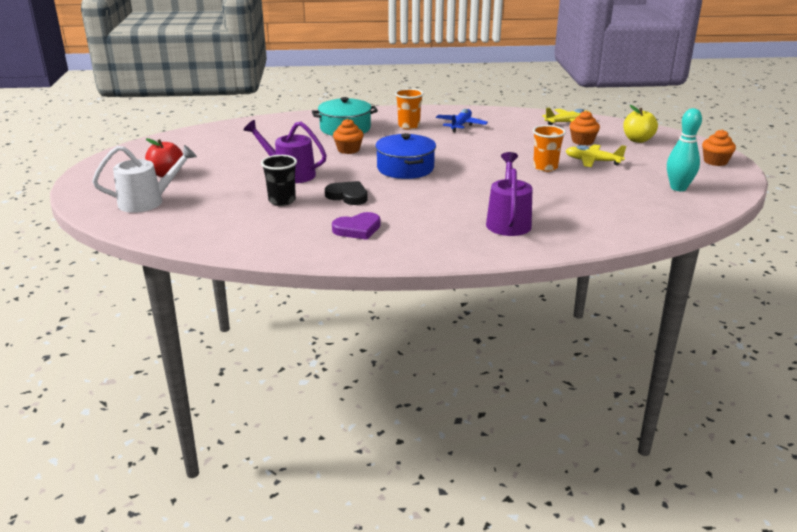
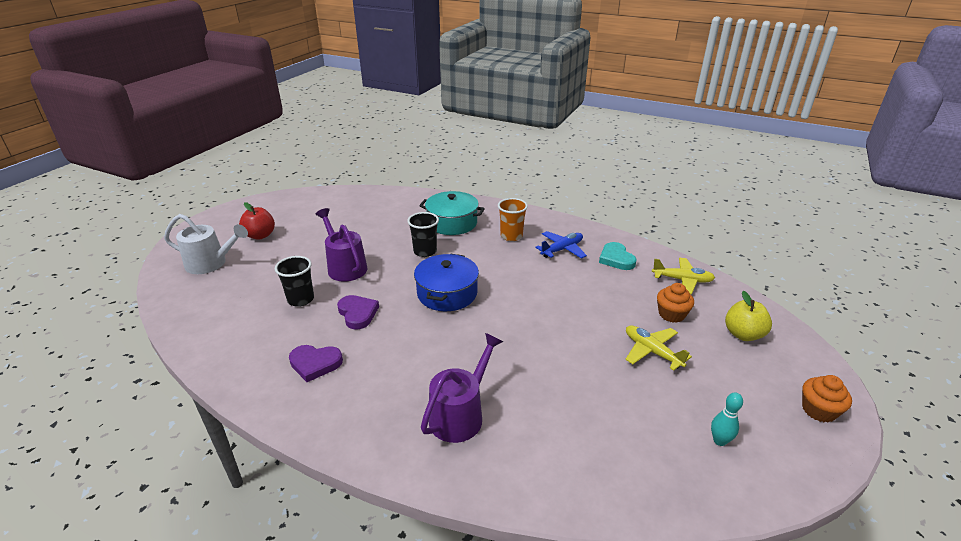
camera: 30 degrees right, 5 degrees up
black heart [325,181,368,205] -> purple heart [337,295,379,329]
orange cupcake [333,119,364,154] -> black cup [407,212,439,257]
orange cup [533,125,566,172] -> none
turquoise bowling pin [667,108,702,191] -> turquoise bowling pin [711,392,743,446], size x0.60
none -> turquoise heart [599,242,637,270]

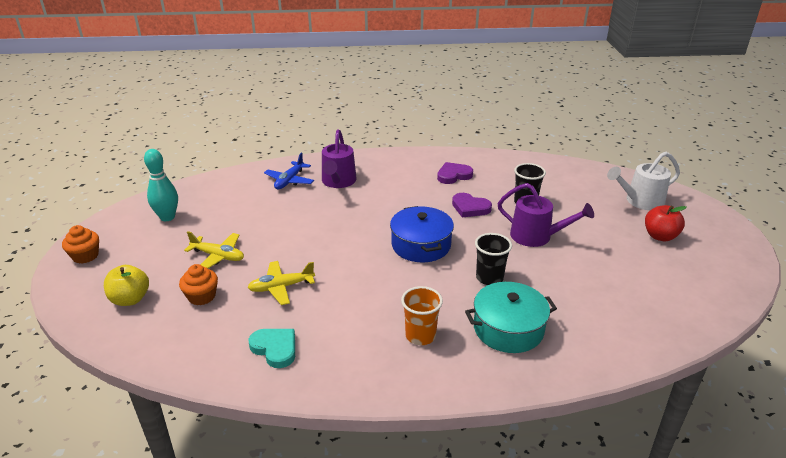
camera: 150 degrees right, 0 degrees up
blue plane [535,231,587,259] -> blue plane moved to [264,153,314,189]
yellow plane [652,258,715,294] -> yellow plane moved to [247,261,315,305]
turquoise bowling pin [711,392,743,446] -> turquoise bowling pin [144,149,178,221], size x1.66

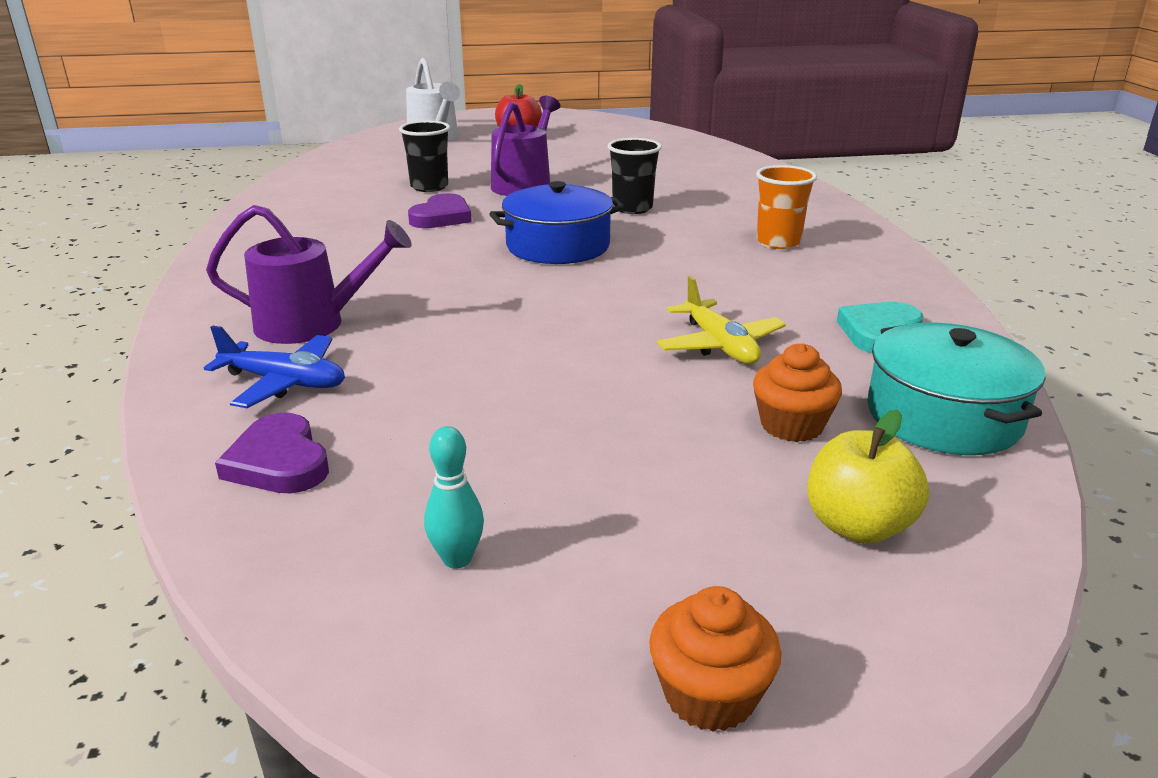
camera: 95 degrees left, 5 degrees down
turquoise bowling pin [144,149,178,221] -> turquoise bowling pin [424,426,484,569], size x0.60
yellow plane [184,231,244,268] -> none
purple heart [437,162,473,184] -> purple heart moved to [215,413,329,493]
turquoise pot [465,282,557,353] -> turquoise pot moved to [867,323,1046,455]

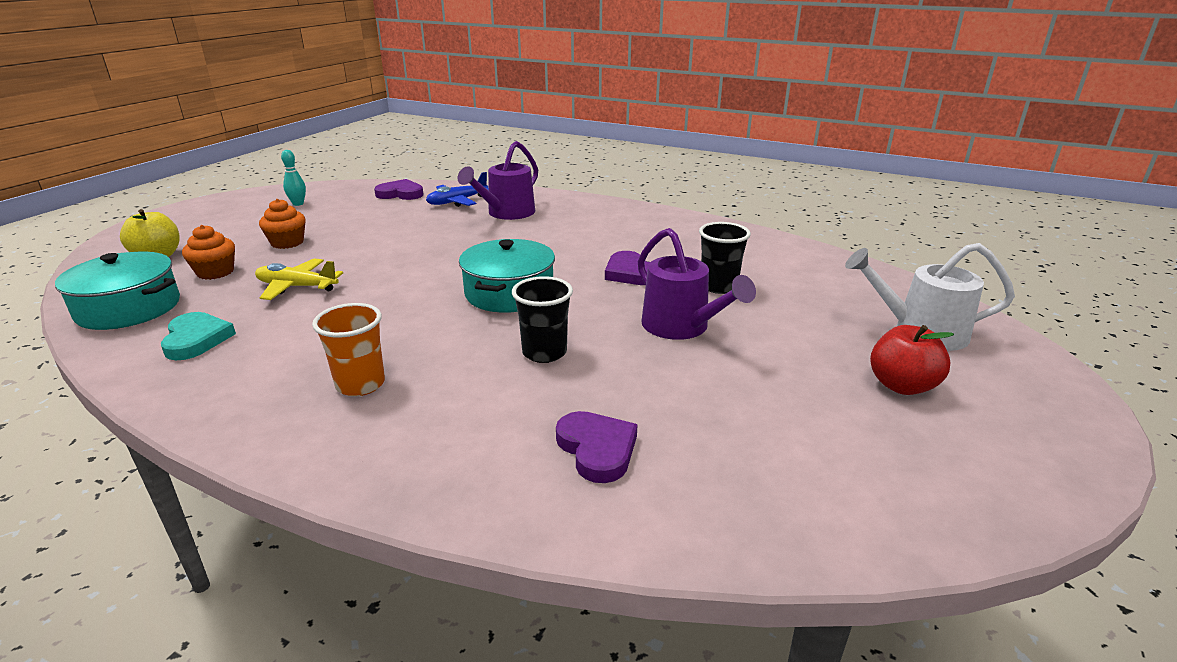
camera: 125 degrees right, 0 degrees up
blue pot [489,181,625,264] -> turquoise pot [459,239,555,313]
orange cupcake [649,586,781,732] -> orange cupcake moved to [259,199,306,249]
none -> purple heart [556,411,638,483]

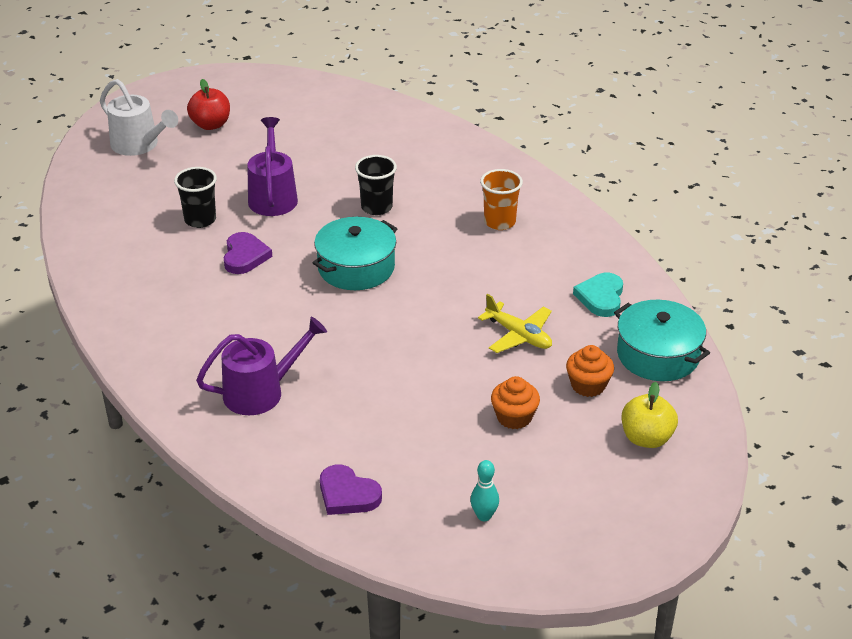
camera: 150 degrees left, 10 degrees up
blue plane [426,172,488,207] -> none
purple heart [556,411,638,483] -> none

